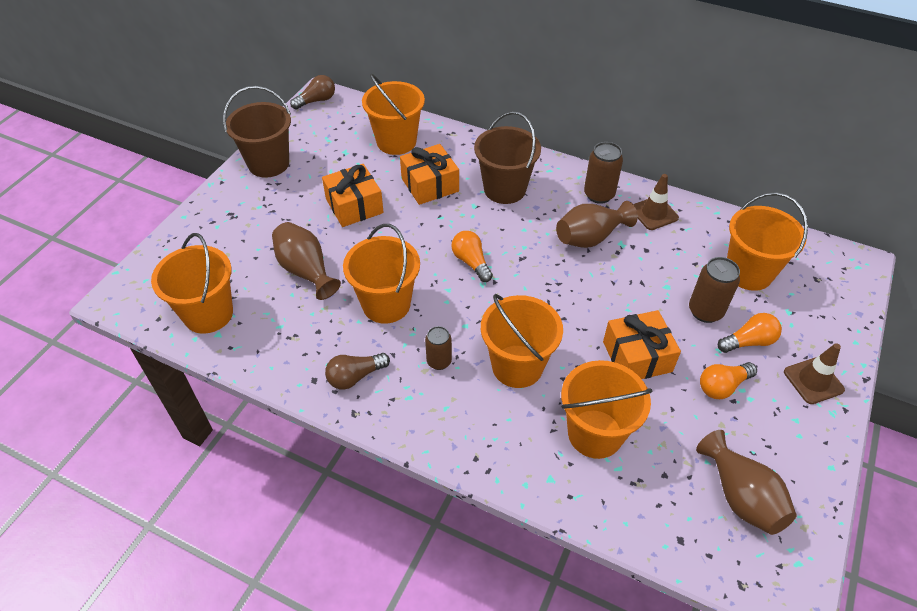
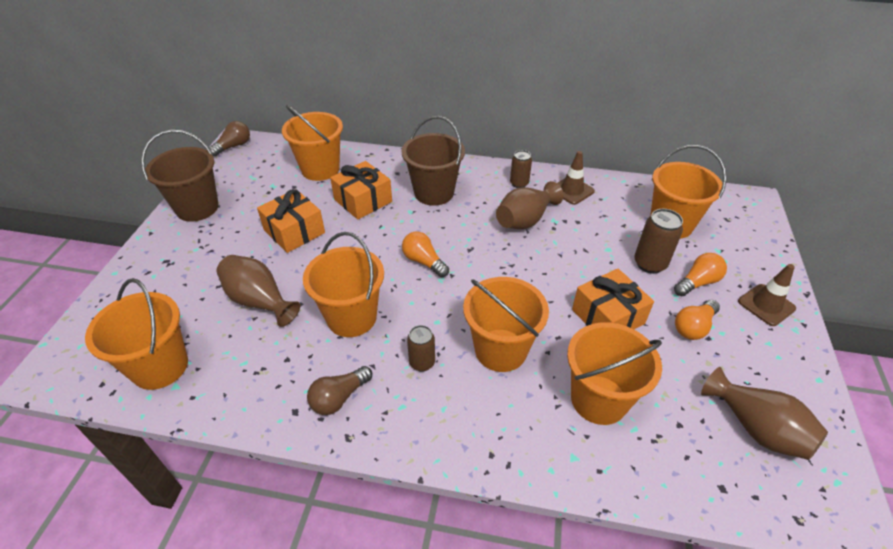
camera: 15 degrees left, 5 degrees down
brown can [584,142,623,204] -> brown can [510,150,532,188], size x0.66

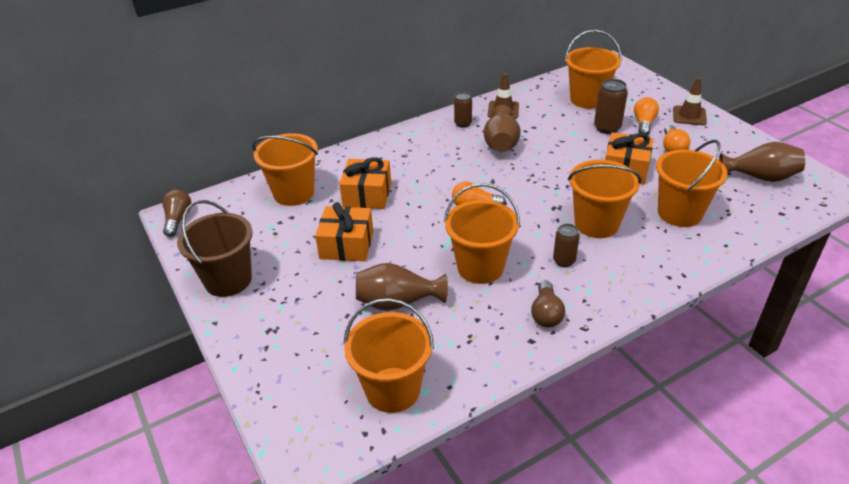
camera: 40 degrees left, 5 degrees down
brown bucket [402,116,465,206] -> none

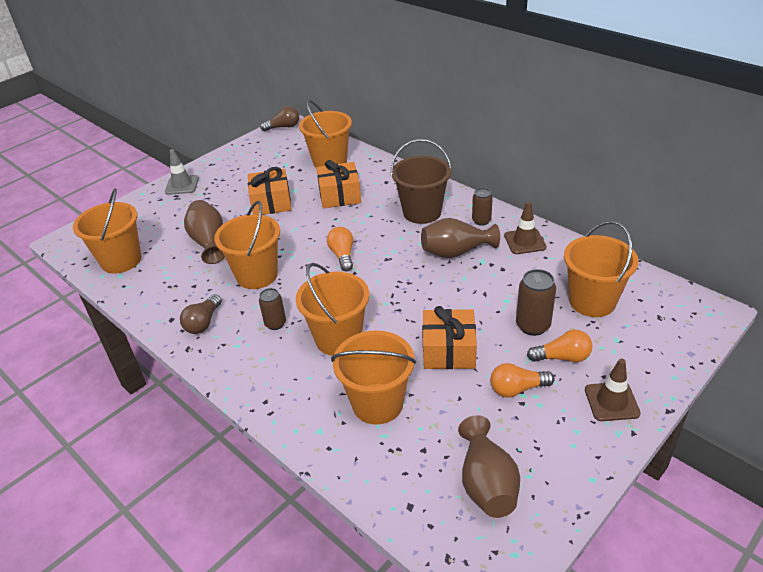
camera: 75 degrees right, 0 degrees up
brown bucket [177,200,253,297] -> brown bucket moved to [391,139,452,224]
brown light bulb [531,280,565,327] -> brown light bulb turned 60 degrees counterclockwise [180,294,222,334]
none -> grey traffic cone [165,149,199,195]

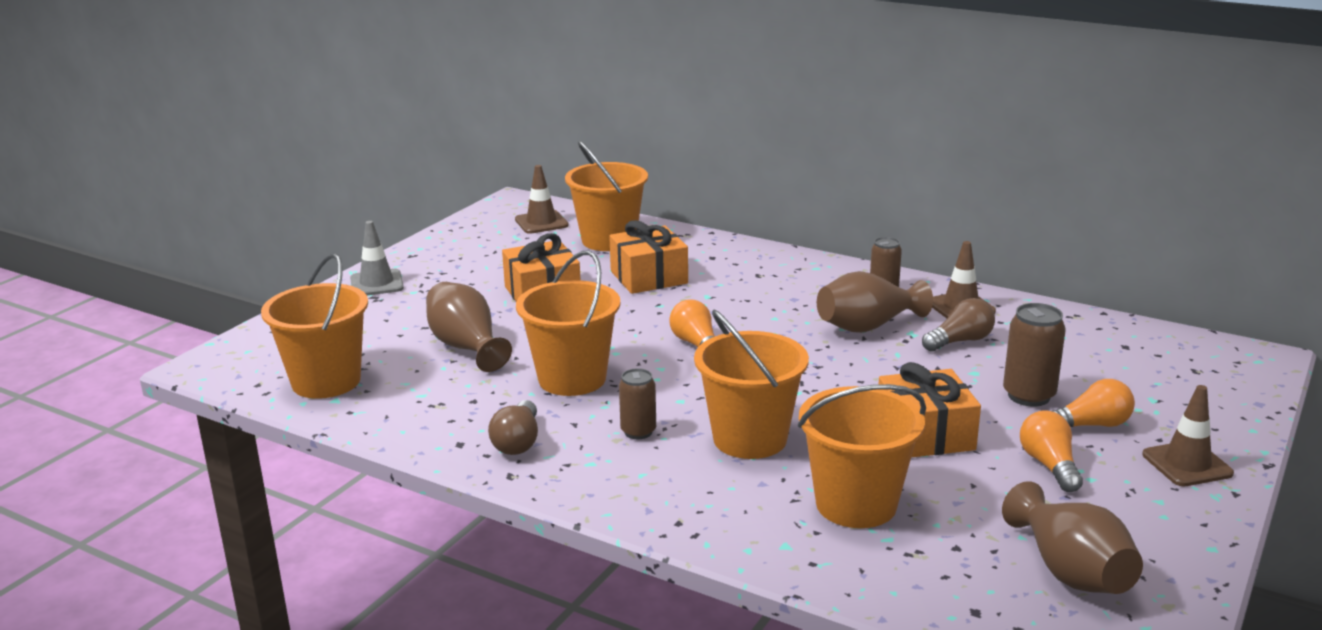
camera: 15 degrees left, 15 degrees down
brown light bulb [260,106,299,131] -> brown light bulb moved to [922,298,995,352]
brown bucket [391,139,452,224] -> none
orange light bulb [491,363,554,397] -> orange light bulb turned 105 degrees clockwise [1020,410,1083,492]
orange bucket [564,221,639,317] -> none
none -> brown traffic cone [515,165,569,234]

